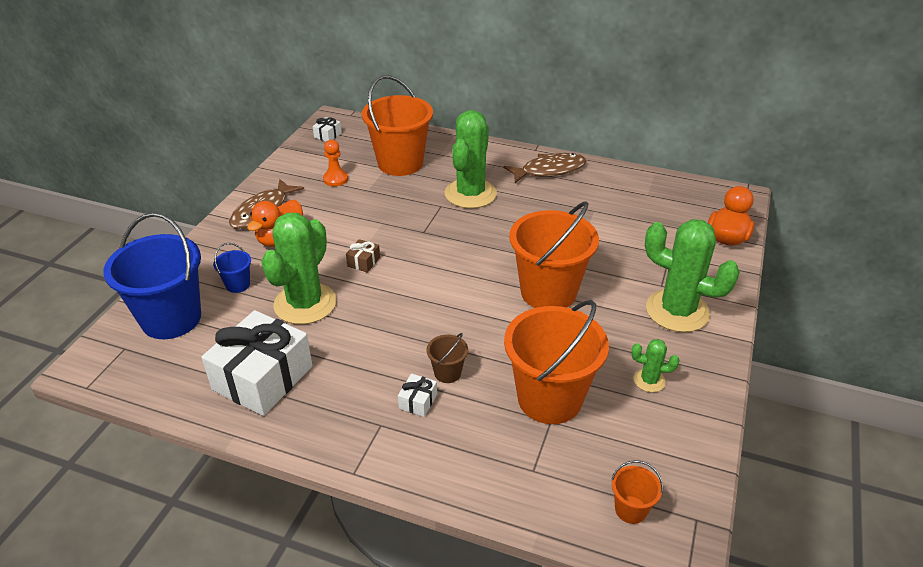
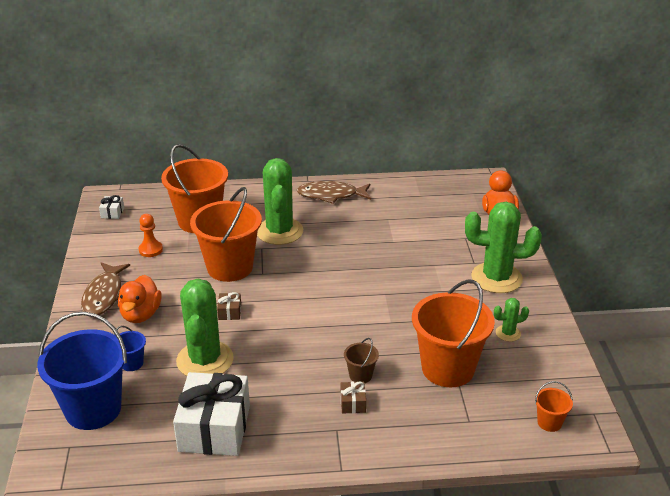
camera: 25 degrees left, 5 degrees down
white gift [398,373,437,417] -> brown gift [340,381,366,414]
brown fish [503,153,586,183] -> brown fish turned 135 degrees counterclockwise [297,181,371,204]
orange bucket [509,201,599,308] -> orange bucket moved to [190,187,262,282]

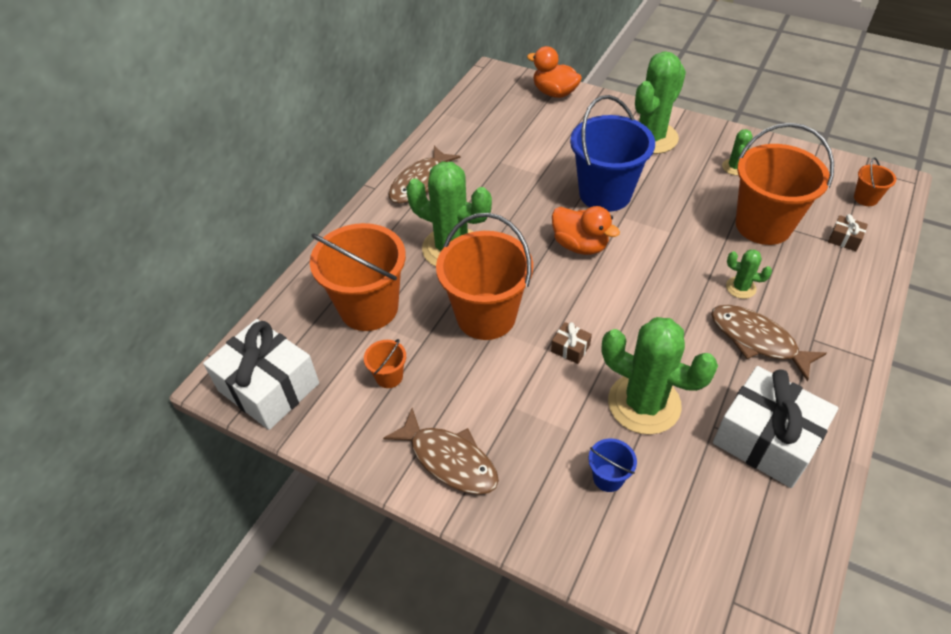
camera: 55 degrees left, 15 degrees up
blue bucket [37,312,127,430] -> blue bucket moved to [570,95,655,212]
white gift [99,195,124,219] -> white gift [203,319,319,430], size x2.46
orange duck [118,275,162,323] -> orange duck moved to [552,206,620,255]
orange pawn [139,214,163,257] -> orange bucket [364,339,406,388]
brown gift [340,381,366,414] -> brown gift moved to [828,214,868,251]
brown bucket [344,338,379,383] -> green cactus [726,250,772,299]
none -> brown fish [711,305,827,382]

